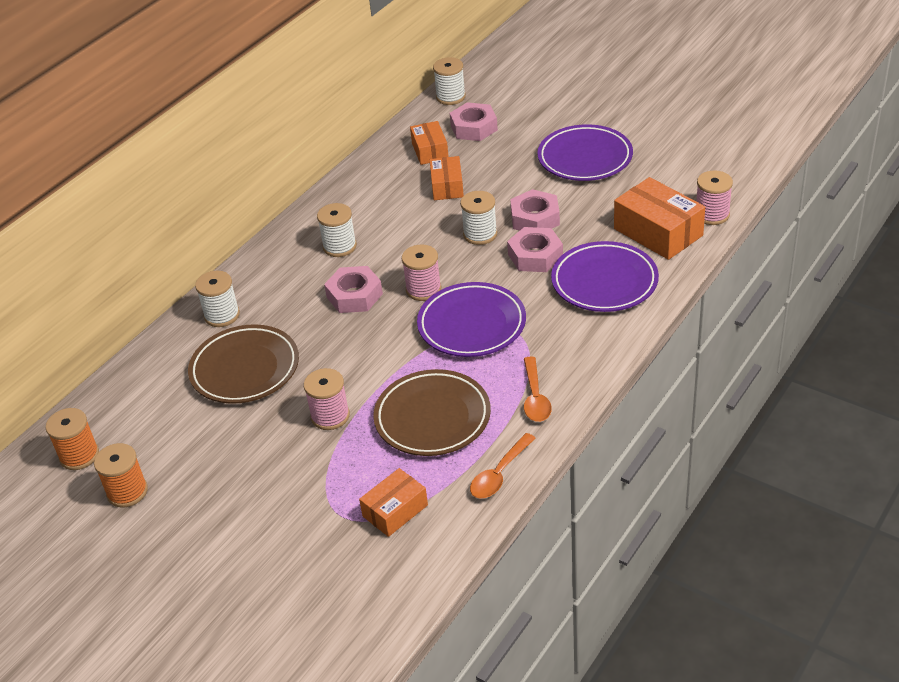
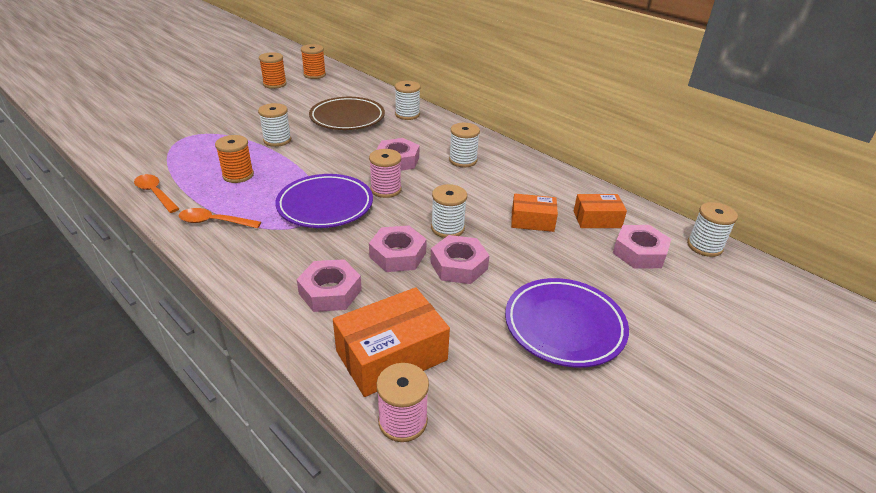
camera: 95 degrees right, 5 degrees down
pink spool [304,368,350,430] -> white spool [258,103,291,147]
orange box [359,468,428,537] -> none
brown plate [373,369,491,456] -> orange spool [215,135,254,183]
purple plate [551,241,659,312] -> pink nut [297,259,362,312]

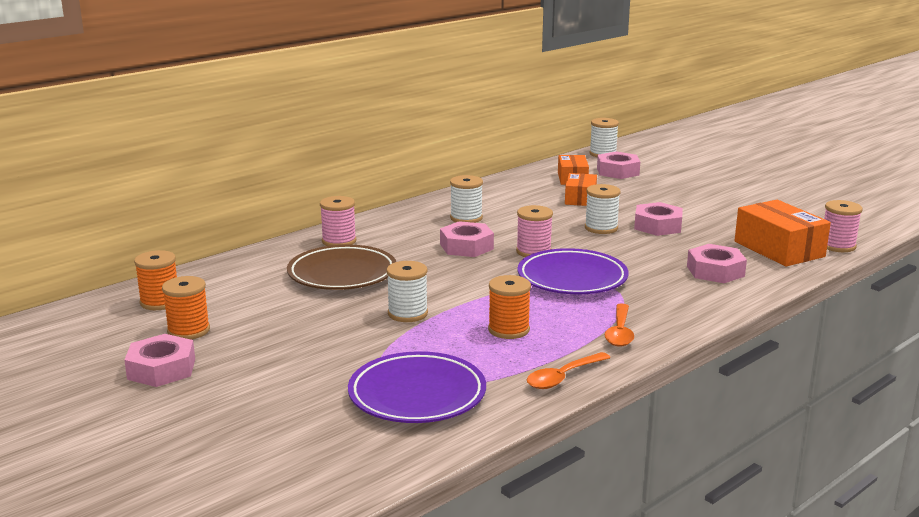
camera: 85 degrees left, 15 degrees down
pink nut [369,225,427,272] -> pink nut moved to [124,334,195,387]
white spool [395,81,420,120] -> pink spool [320,196,356,246]
purple plate [505,278,629,368] -> purple plate moved to [348,351,486,423]

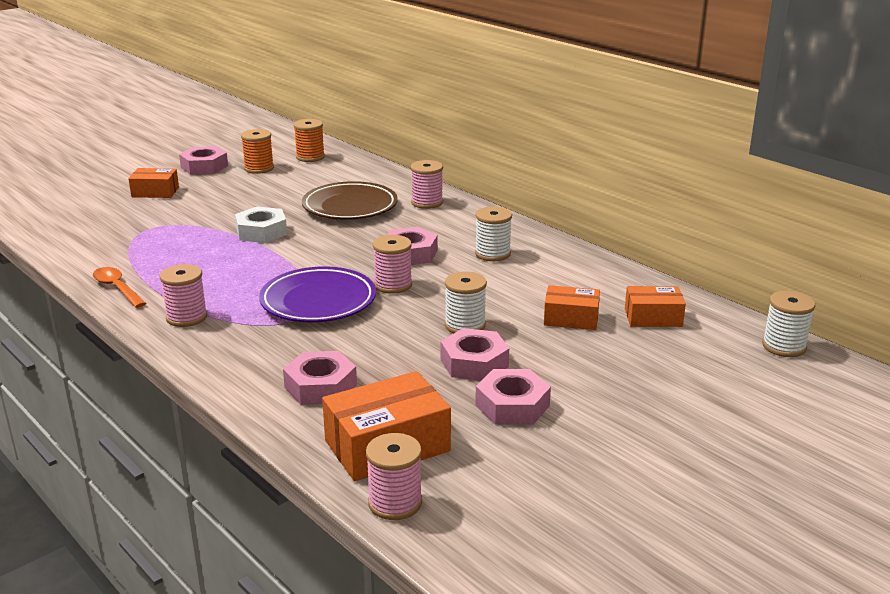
camera: 90 degrees right, 5 degrees up
purple plate [348,351,486,423] -> none
white spool [386,261,428,322] -> white nut [235,206,287,243]
orange spool [488,275,531,339] -> none
pink nut [597,151,640,179] -> pink nut moved to [475,369,551,425]
orange spoon [604,303,634,347] -> pink spool [160,264,207,327]
none -> orange box [128,168,179,198]

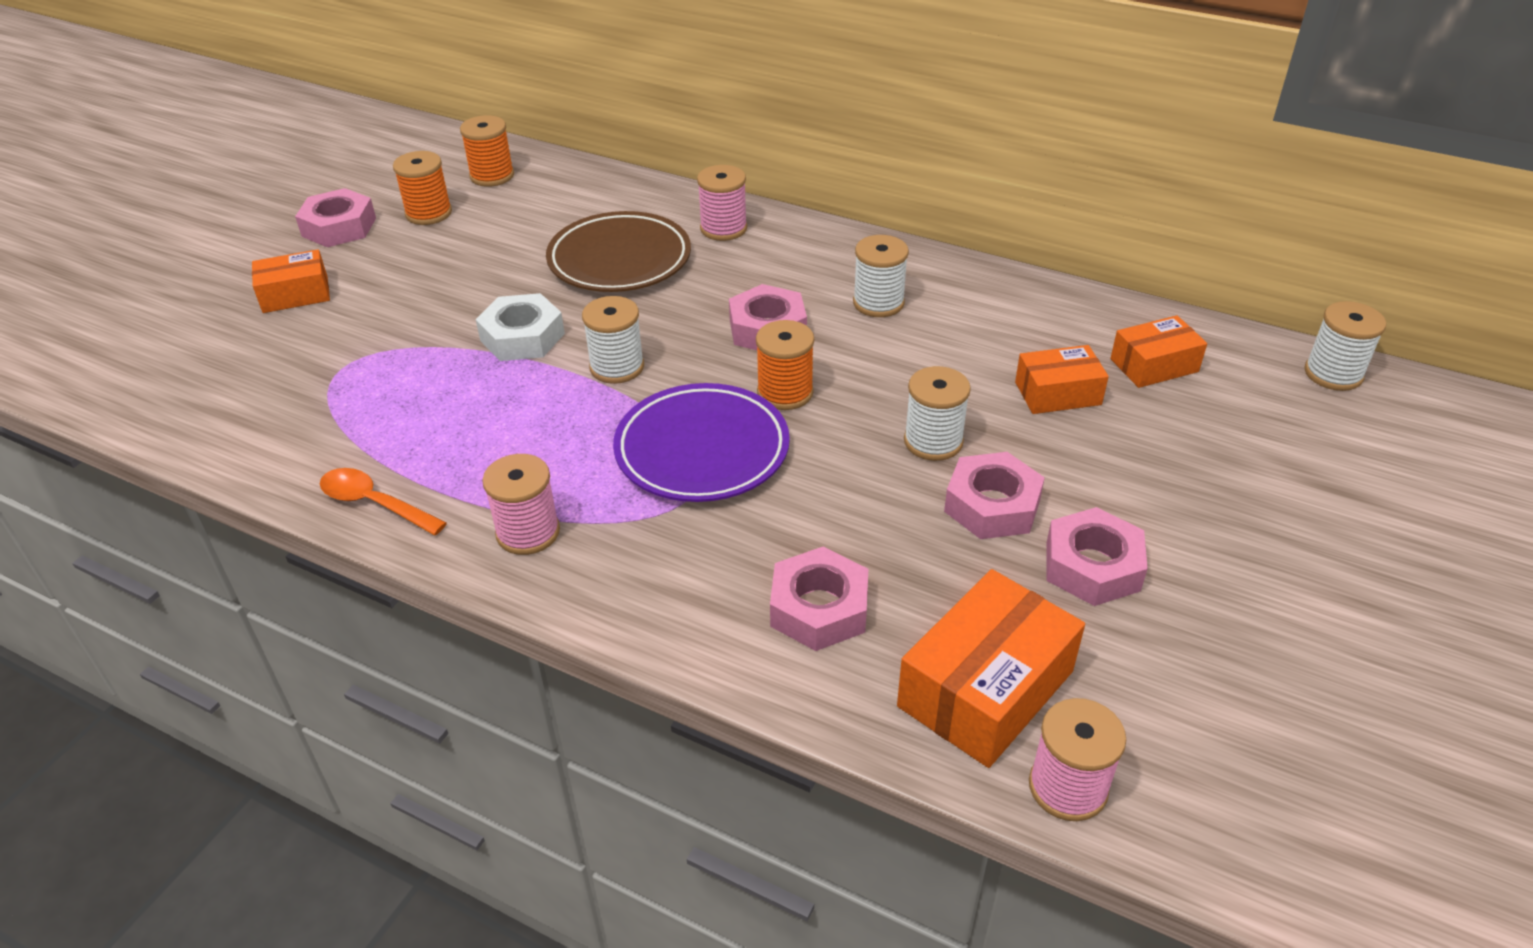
camera: 20 degrees left, 15 degrees up
pink spool [373,235,412,294] -> orange spool [756,320,814,410]
none -> white spool [582,296,644,384]

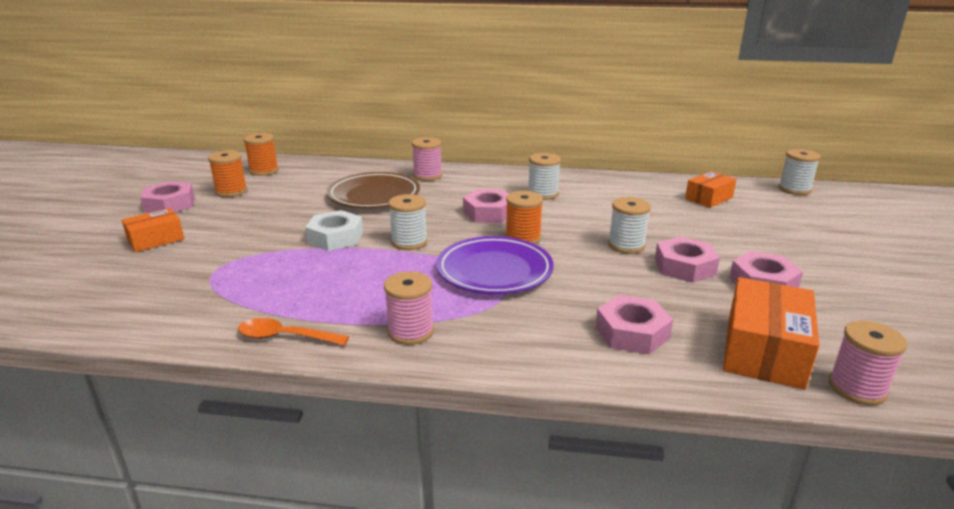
camera: 20 degrees left, 15 degrees down
orange box [1015,345,1109,414] -> none

